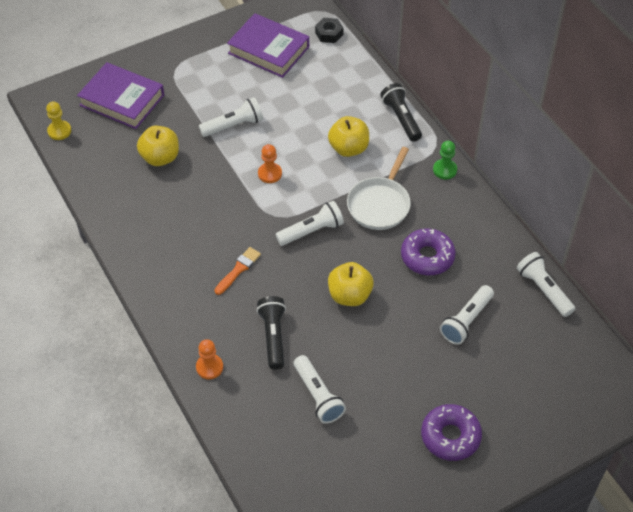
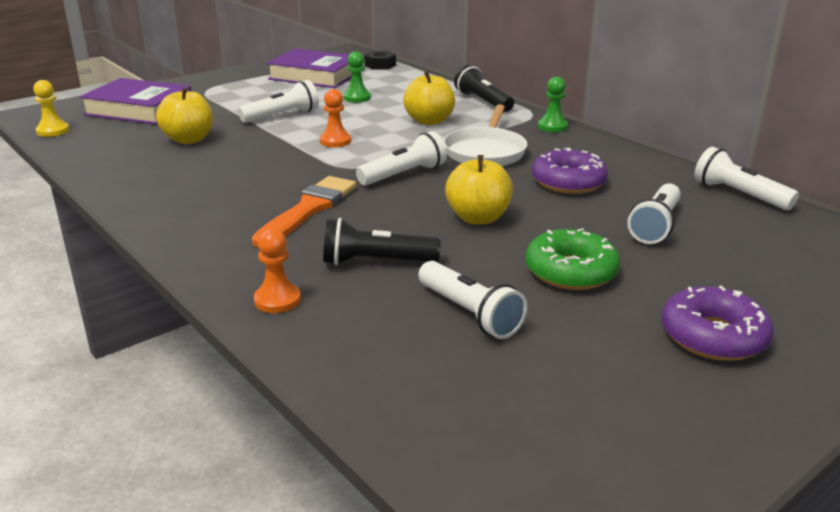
camera: 10 degrees left, 25 degrees down
orange brush [215,247,261,295] -> orange brush [252,176,357,248], size x1.64
black flashlight [257,296,286,369] -> black flashlight turned 75 degrees counterclockwise [323,218,441,265]
none -> green pawn [343,52,371,103]
none -> green donut [526,228,620,290]

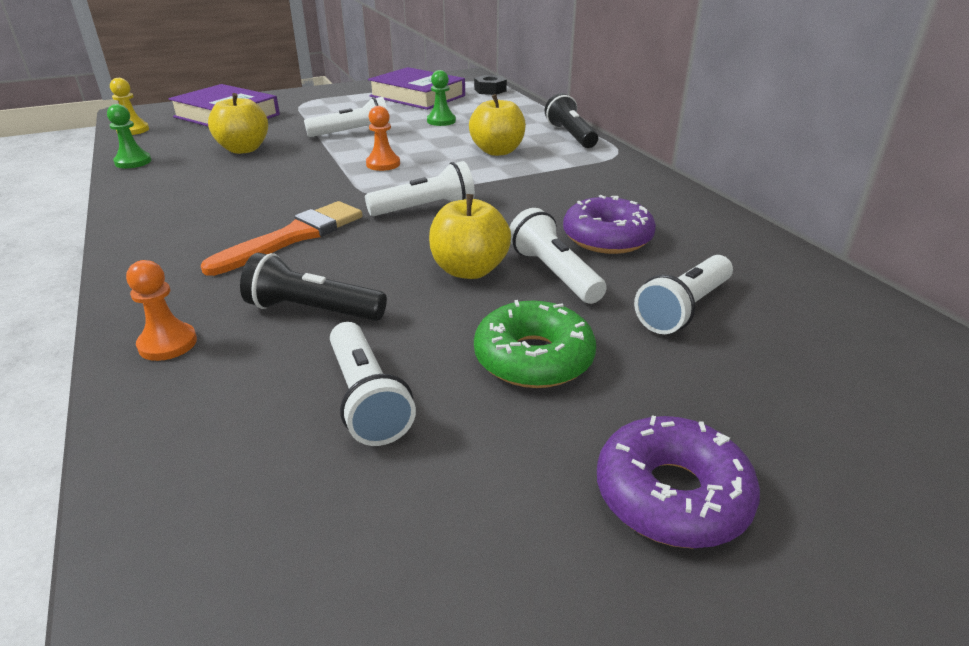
camera: 15 degrees right, 5 degrees up
white pan [443,104,527,166] -> none
green pawn [538,77,568,132] -> green pawn moved to [107,104,151,168]
white flashlight [694,147,799,210] -> white flashlight moved to [509,208,607,304]

